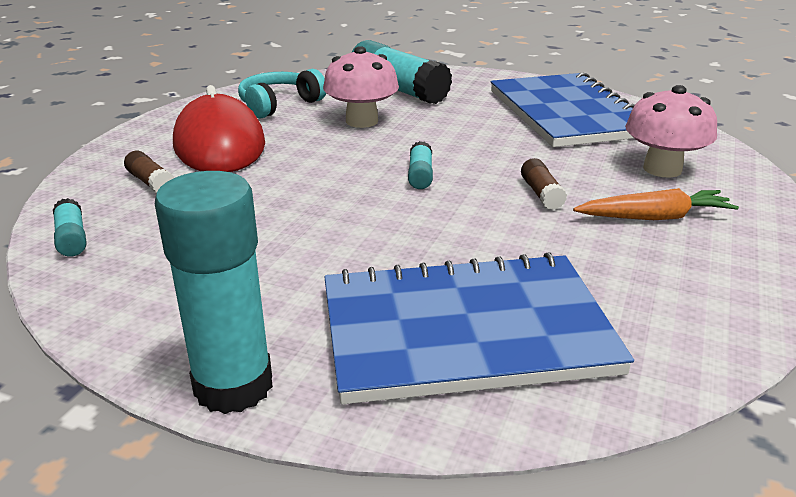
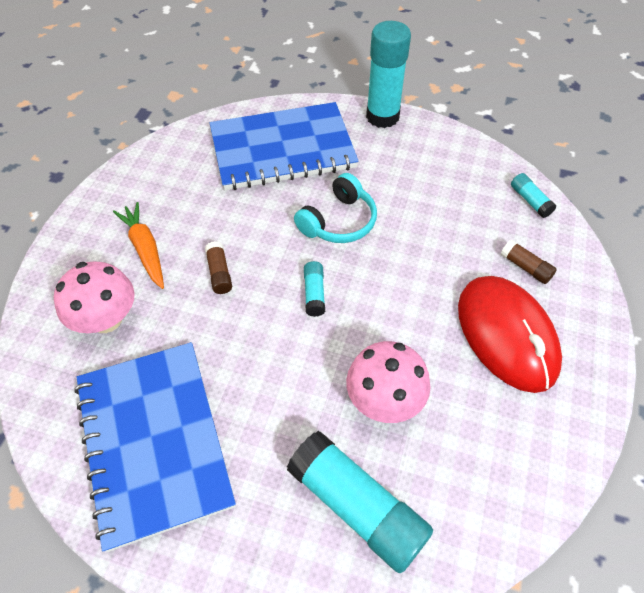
camera: 175 degrees right, 25 degrees up
turquoise headphones [238,69,326,118] -> turquoise headphones moved to [294,173,377,243]
orange carrot [573,188,739,220] -> orange carrot turned 75 degrees clockwise [113,202,164,289]

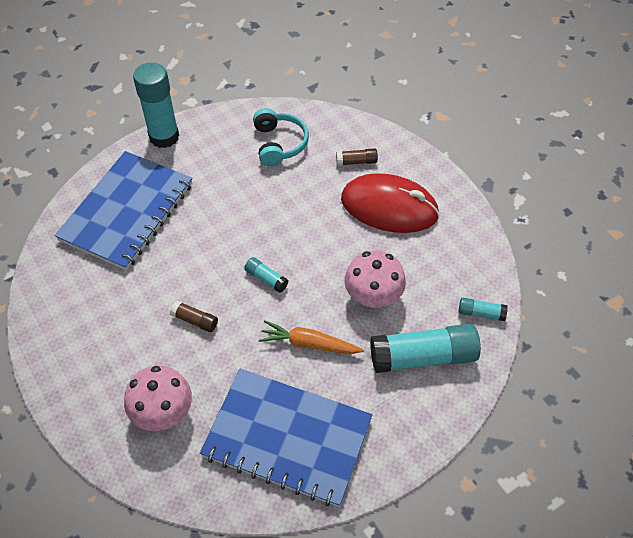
camera: 50 degrees left, 0 degrees up
orange carrot [113,202,164,289] -> orange carrot moved to [259,320,364,354]
turquoise headphones [294,173,377,243] -> turquoise headphones moved to [253,108,309,166]
turquoise glue stick [511,173,556,218] -> turquoise glue stick moved to [459,298,508,321]

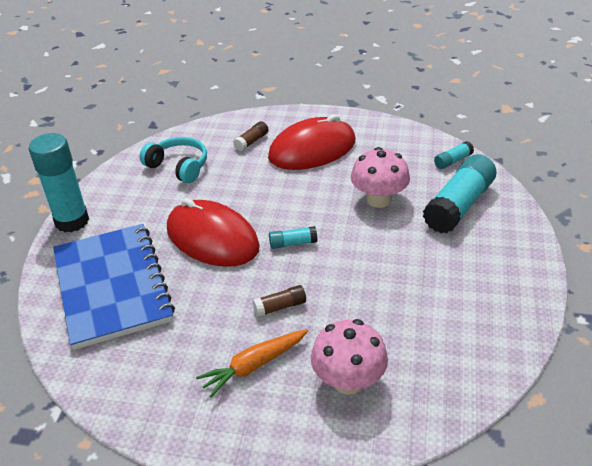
camera: 45 degrees left, 15 degrees down
blue notebook [200,369,373,507] -> none
orange carrot [259,320,364,354] -> orange carrot moved to [196,329,308,398]
none -> red mouse [167,198,260,267]

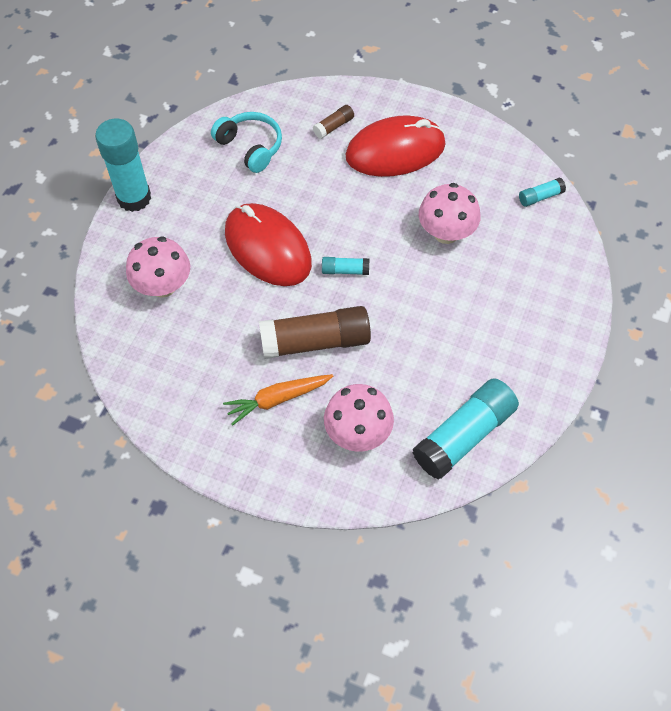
camera: 10 degrees right, 20 degrees up
blue notebook [53,224,175,350] -> pink mushroom [126,237,190,298]
brown glue stick [252,285,306,317] -> brown glue stick [259,306,371,359], size x2.17
turquoise glue stick [423,154,496,233] -> turquoise glue stick moved to [412,378,519,480]

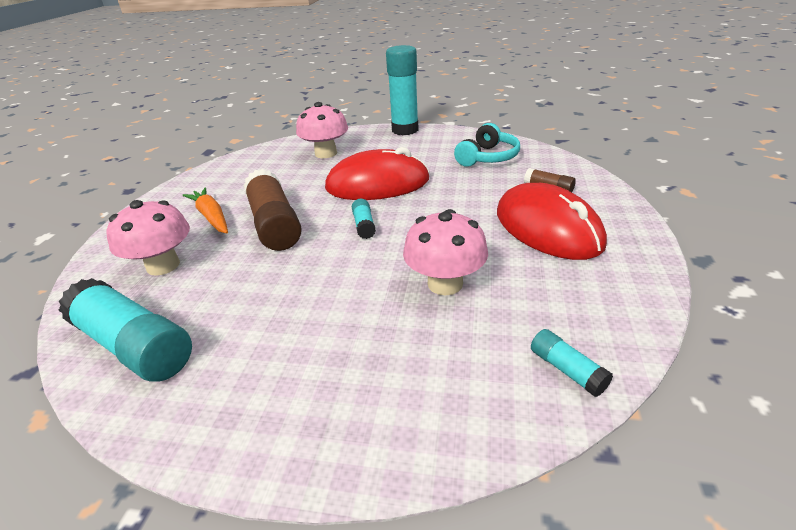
camera: 80 degrees right, 25 degrees down
red mouse [225,203,312,286] -> red mouse turned 45 degrees clockwise [325,147,430,200]

